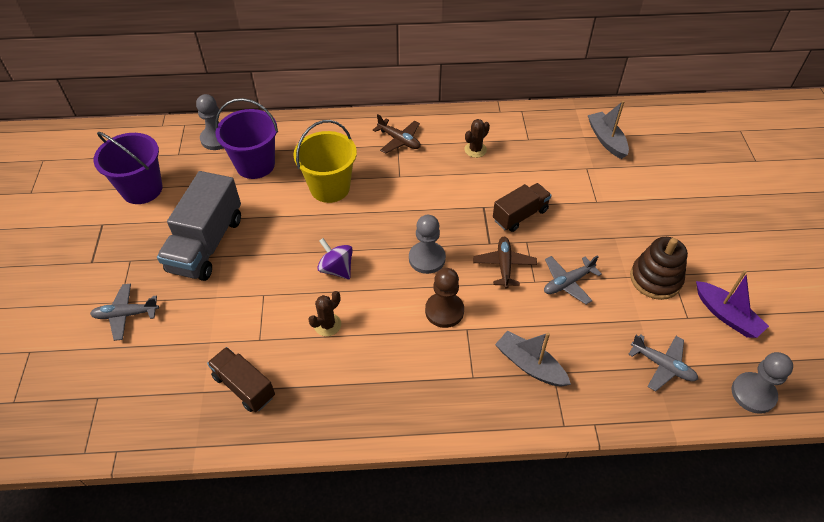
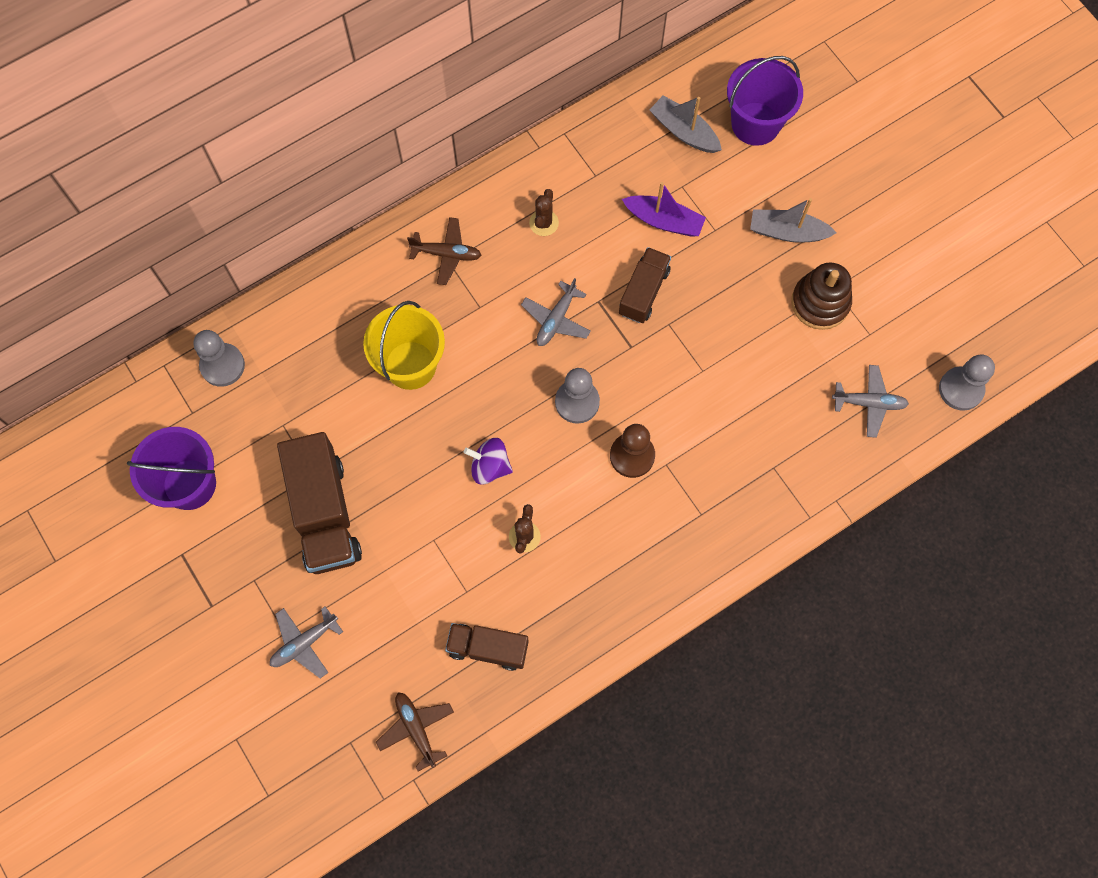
camera: 30 degrees left, 20 degrees up
grey truck [157,171,241,281] -> brown truck [277,432,362,574]
purple bucket [215,98,278,179] -> purple bucket moved to [727,56,803,146]
brown plane [473,237,537,289] -> brown plane moved to [376,692,454,772]
grey boat [495,331,571,387] -> grey boat moved to [750,198,837,243]
grey plane [544,255,602,304] -> grey plane moved to [521,278,591,346]
purple boat [696,270,769,338] -> purple boat moved to [622,182,706,236]

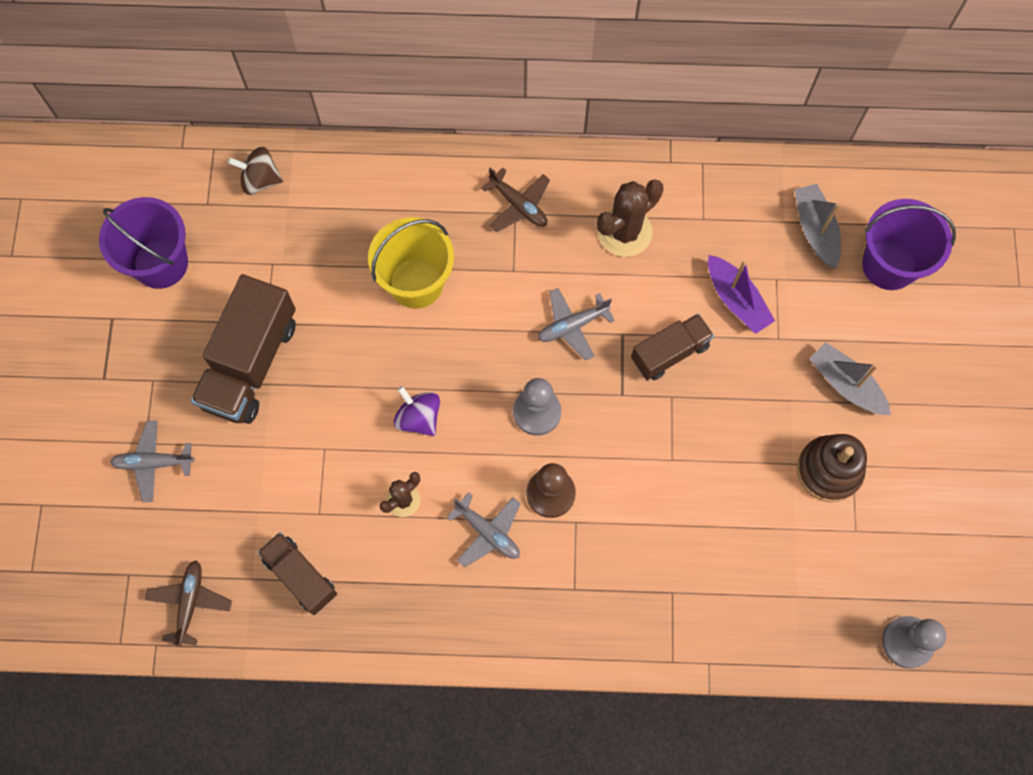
camera: 35 degrees right, 0 degrees up
grey pawn [193,330,245,387] -> brown spinning top [228,147,283,195]
brown cactus [529,189,559,236] -> brown cactus [597,179,663,257], size x1.71
grey plane [832,365,909,438] -> grey plane moved to [447,492,521,567]

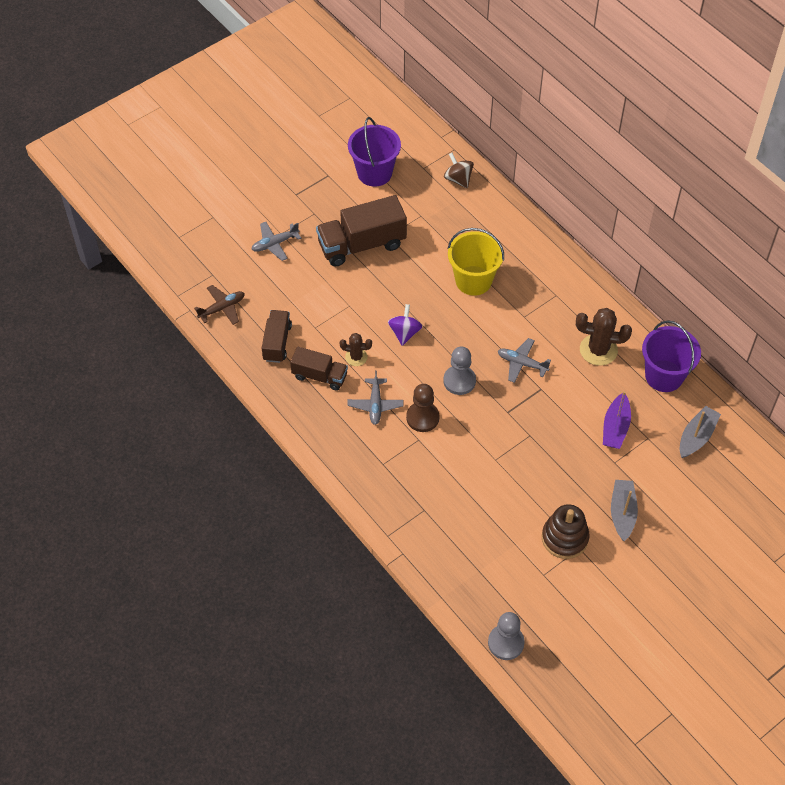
camera: 50 degrees right, 15 degrees down
grey plane [110,421,195,502] -> grey plane turned 75 degrees counterclockwise [252,222,302,261]
brown plane [481,168,550,232] -> none
brown truck [631,313,714,380] -> brown truck moved to [290,347,348,391]
purple bucket [862,199,956,290] -> purple bucket moved to [642,320,701,392]

